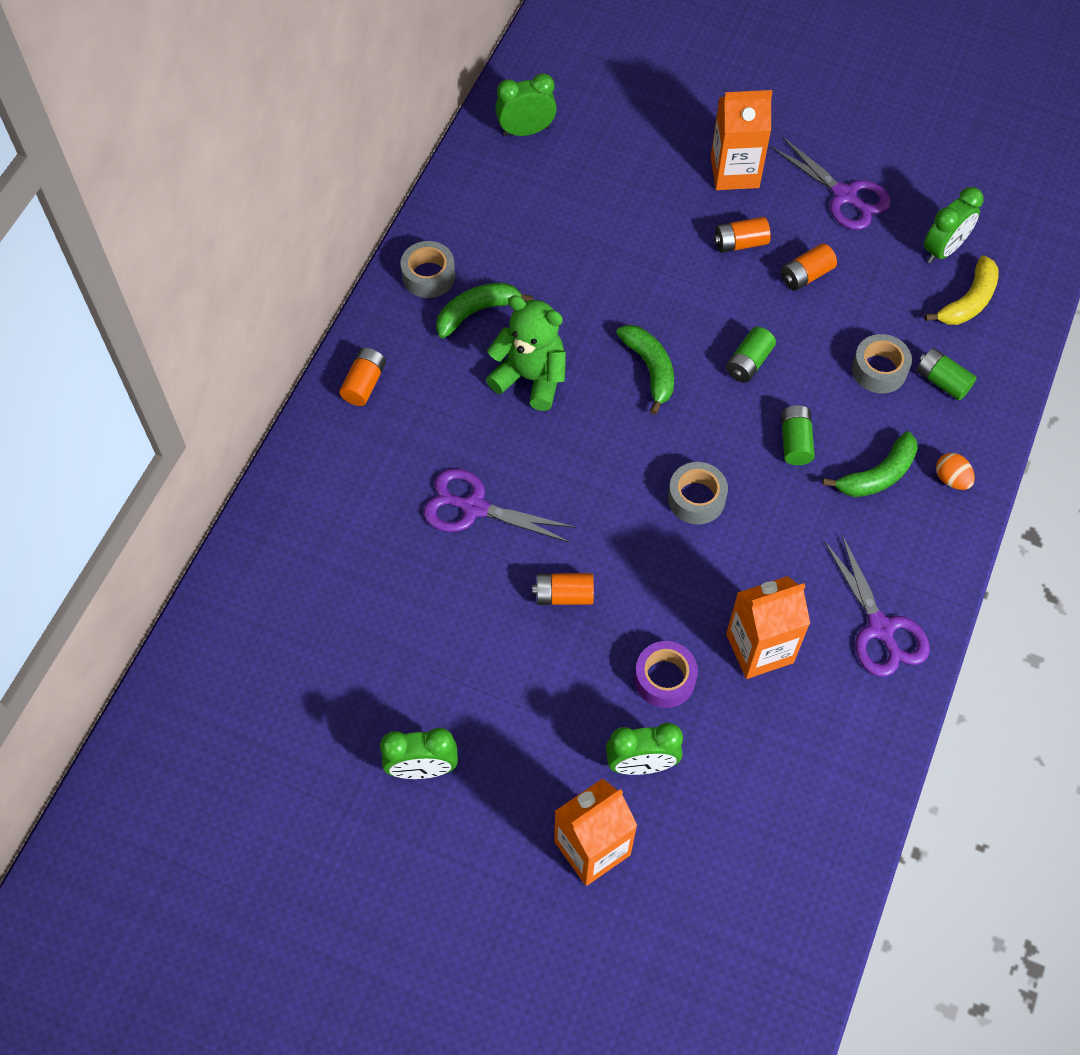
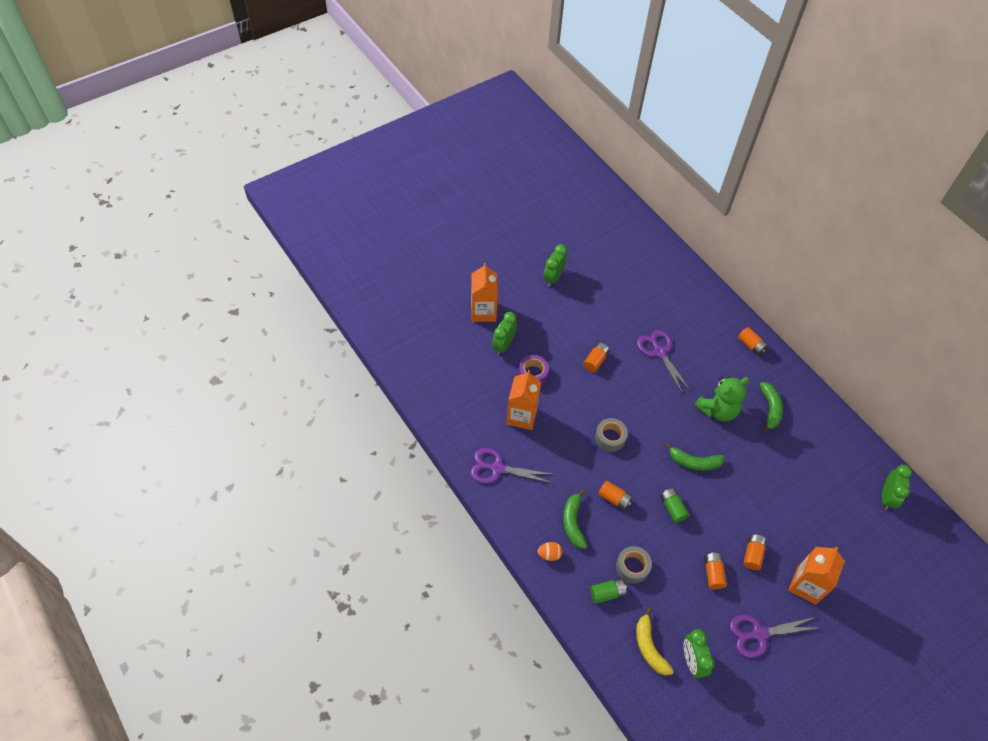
camera: 120 degrees right, 5 degrees down
grey tape [400,241,455,298] -> none
purple scissors [423,469,576,543] -> purple scissors turned 75 degrees counterclockwise [637,330,691,394]
green battery [781,405,815,465] -> orange battery [598,481,633,510]

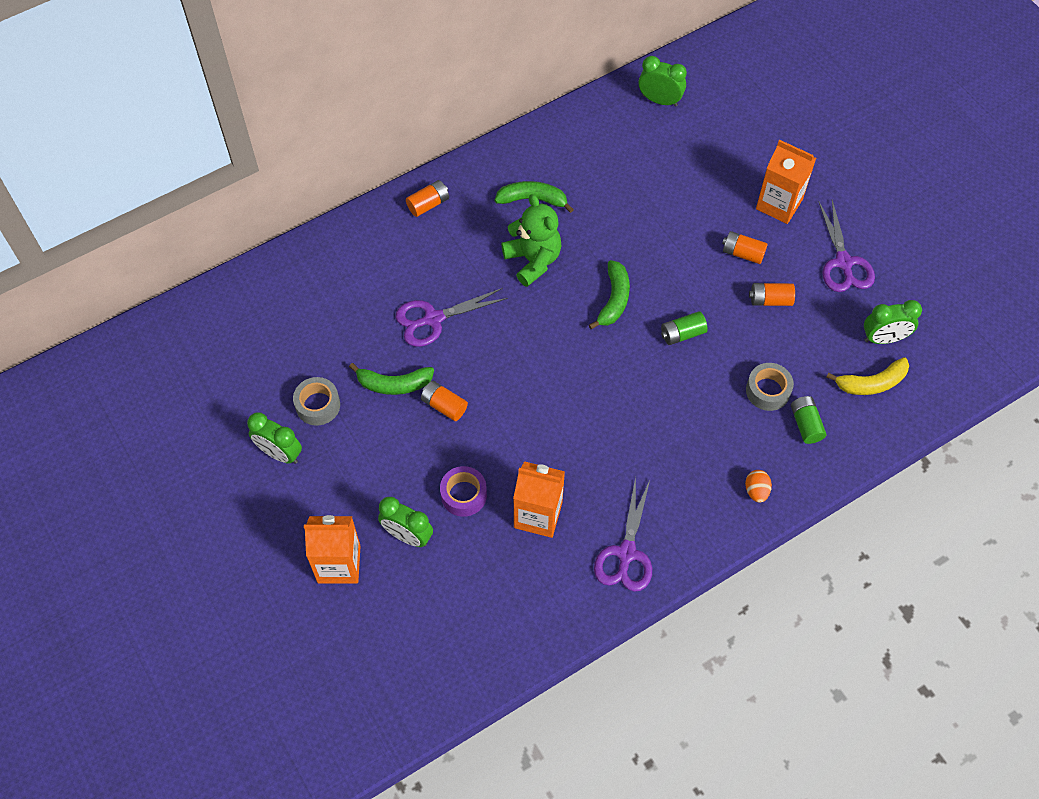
camera: 85 degrees left, 5 degrees up
green banana [563,489,587,549] -> green banana moved to [349,363,434,395]
grey tape [595,418,628,452] -> grey tape moved to [293,377,340,426]
orange battery [598,481,633,510] -> none

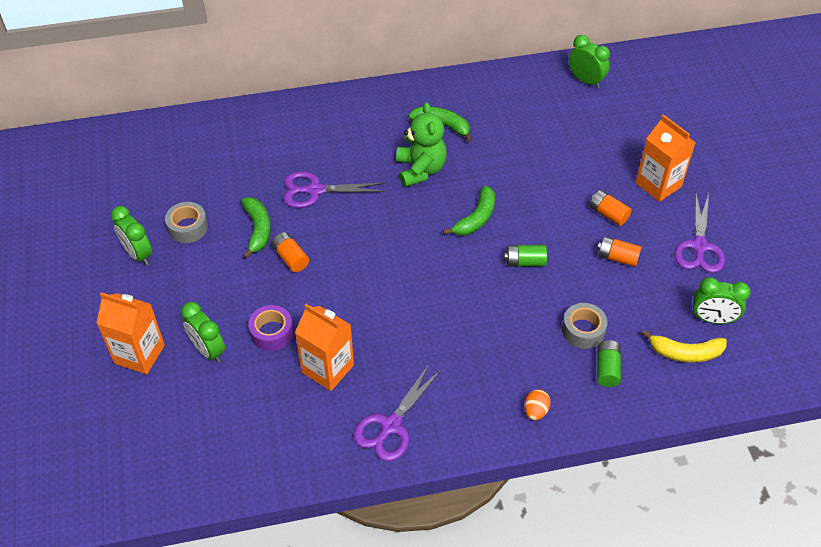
camera: 20 degrees right, 10 degrees down
green banana [349,363,434,395] -> green banana turned 120 degrees counterclockwise [241,197,271,259]
orange battery [406,180,449,217] -> none

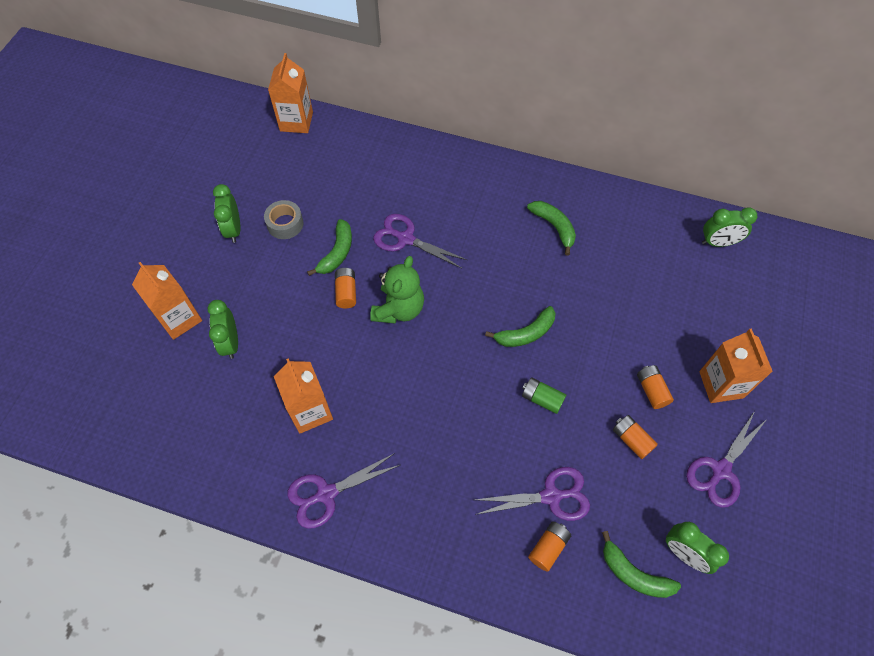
camera: 30 degrees right, 10 degrees up
purple tape [248,305,293,351] -> none
green teddy bear [396,102,447,187] -> green teddy bear moved to [370,256,424,324]
orange egg [524,389,550,420] -> none
grey tape [562,303,608,349] -> purple scissors [475,467,590,521]
green clock [569,35,610,88] -> green clock turned 105 degrees clockwise [702,207,757,247]
green battery [597,340,621,387] -> orange battery [528,522,571,572]
yellow banana [642,330,727,363] -> green banana [602,531,681,598]
none -> orange carton [268,53,313,133]

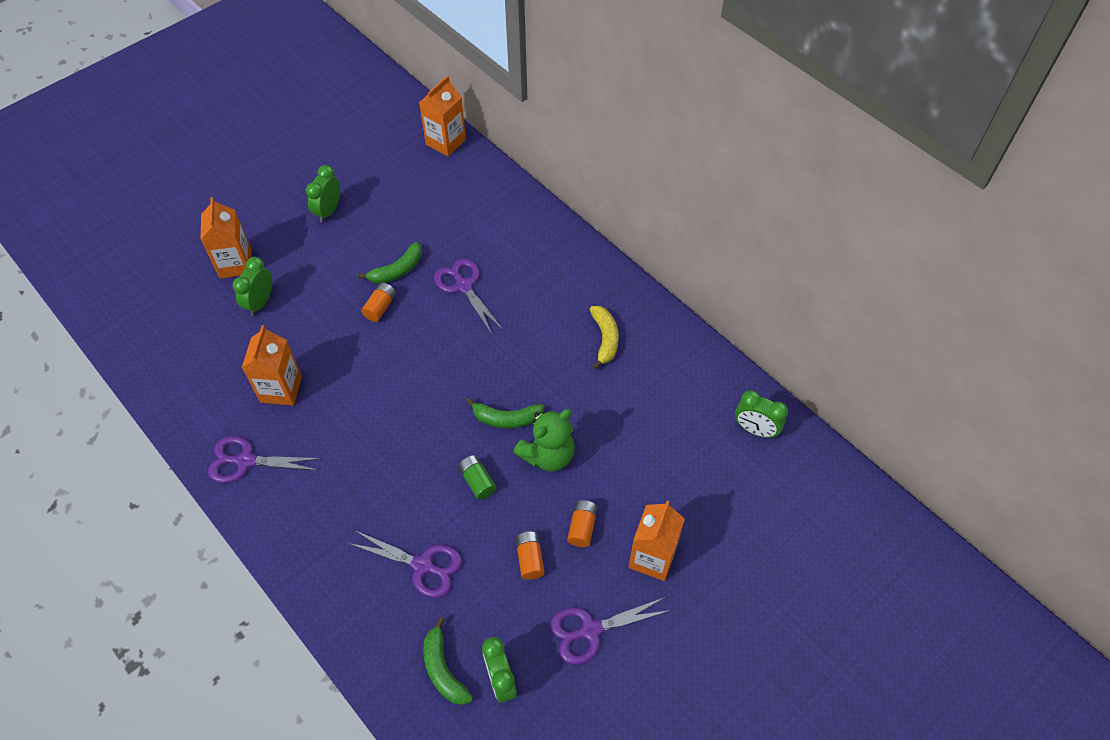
camera: 30 degrees right, 5 degrees down
grey tape [264,200,303,239] -> none
green teddy bear [370,256,424,324] -> green teddy bear moved to [513,409,575,472]
green banana [527,201,576,256] -> yellow banana [590,306,619,370]
orange battery [528,522,571,572] -> none

